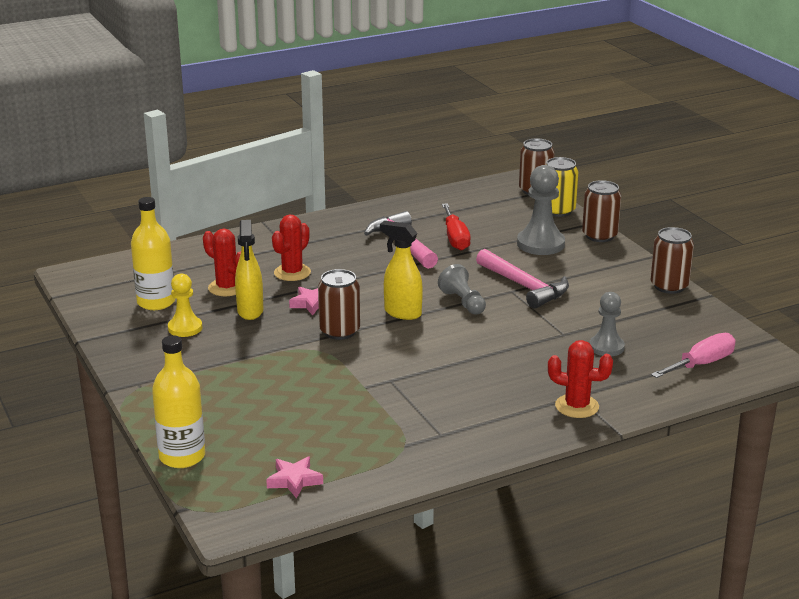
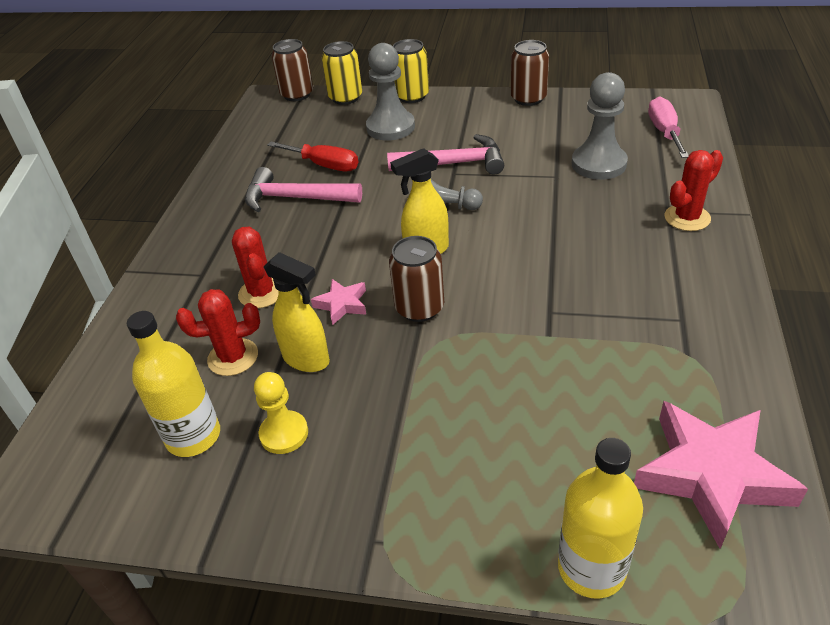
camera: 50 degrees left, 15 degrees up
pink star [266,457,323,499] -> pink star [634,401,808,549], size x2.09
brown can [582,180,621,242] -> yellow can [393,39,429,103]
grey pawn [590,292,625,356] -> grey pawn [572,72,628,180], size x1.57

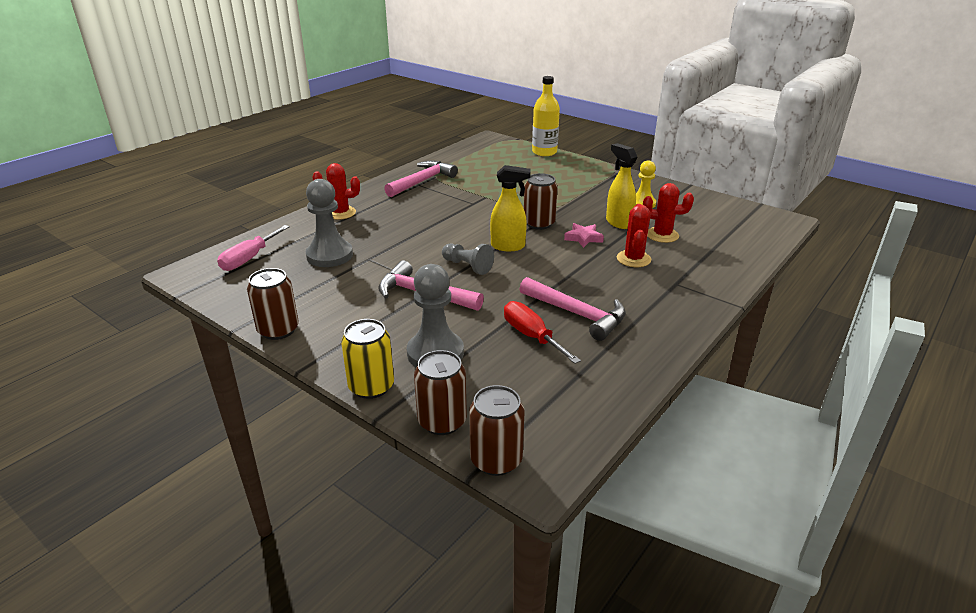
camera: 155 degrees left, 10 degrees down
yellow bottle [127,311,220,457] -> none
yellow can [322,41,362,105] -> brown can [414,350,467,435]
pink star [634,401,808,549] -> none
none -> pink hammer [384,161,458,197]

